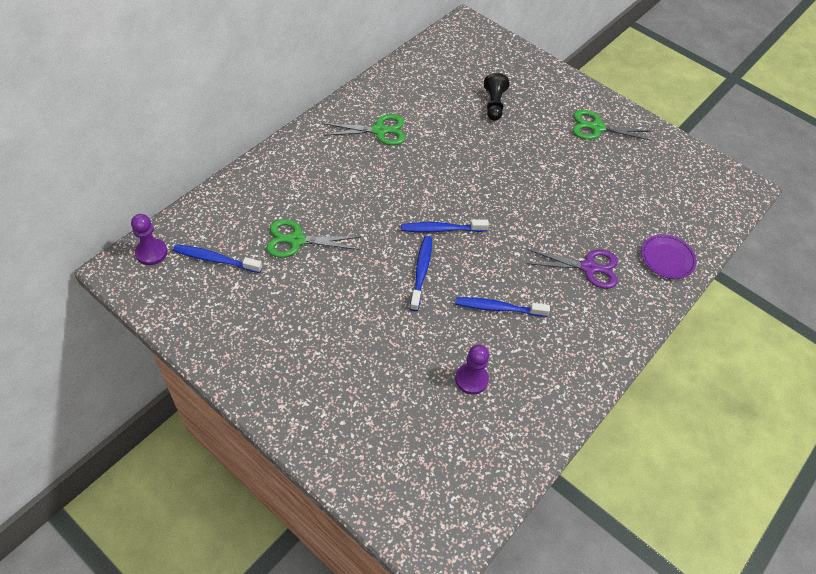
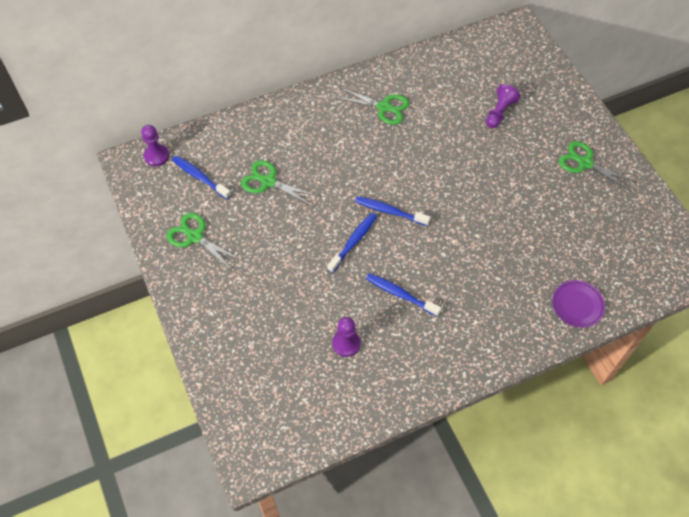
camera: 30 degrees right, 5 degrees up
black pawn [484,73,509,121] -> purple pawn [486,84,520,128]
purple scissors [526,249,618,289] -> none
none -> green scissors [166,213,243,271]

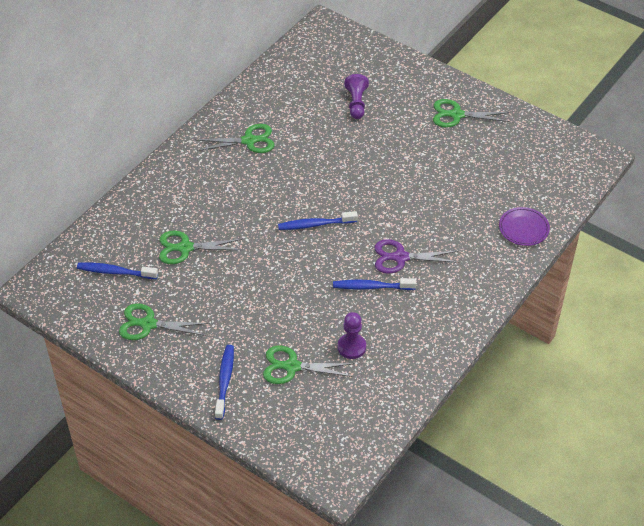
camera: 30 degrees left, 10 degrees down
purple pawn [141,125,169,166] -> none
blue toothbrush [327,213,377,273] -> blue toothbrush moved to [215,345,234,420]
none -> green scissors [263,346,354,384]
none -> purple scissors [375,239,459,274]

